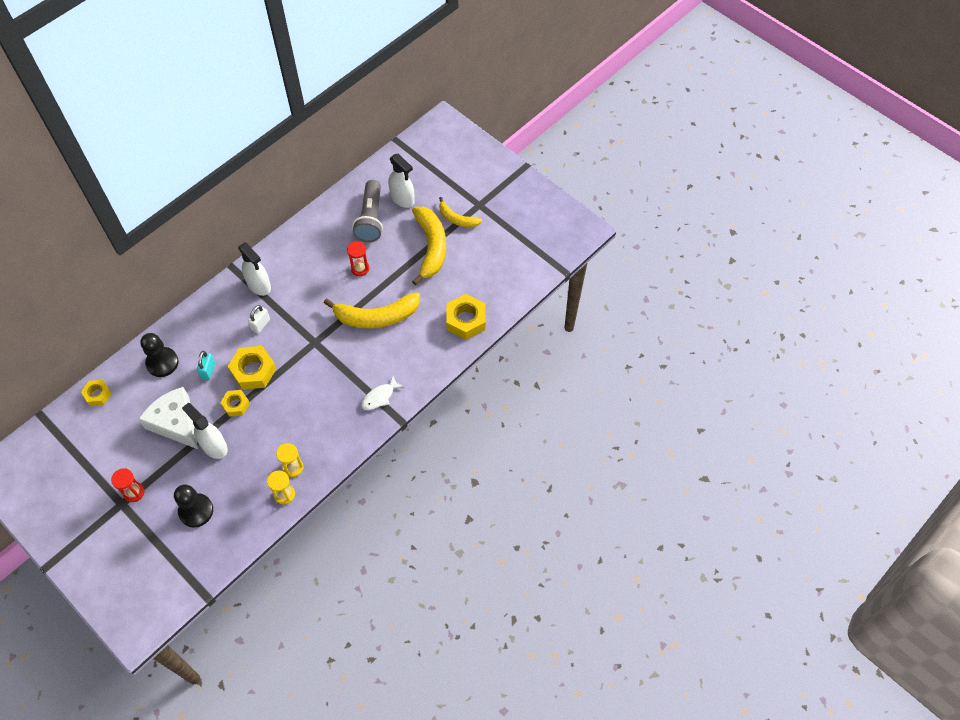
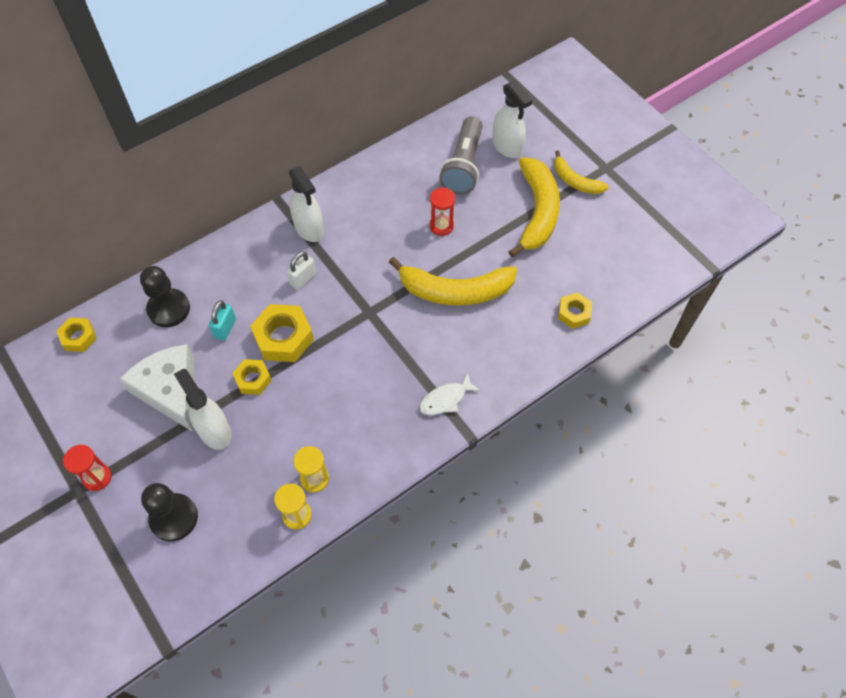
camera: 10 degrees right, 0 degrees up
yellow nut [446,294,485,340] -> yellow nut [558,292,592,329], size x0.60

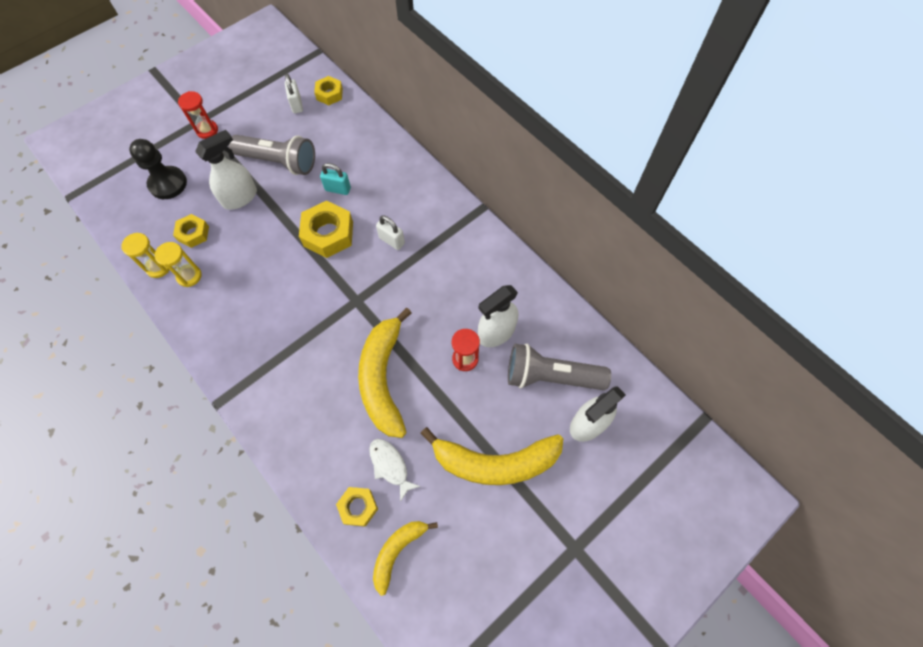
camera: 85 degrees right, 5 degrees up
white cheese [120,344,194,432] -> grey flashlight [228,135,315,175]
black pawn [140,266,190,327] -> none
yellow nut [232,359,272,395] -> yellow nut moved to [173,214,209,248]
white spray bottle [289,166,324,242] -> white spray bottle moved to [478,285,518,347]
white fish [420,373,481,415] -> white fish moved to [369,439,421,502]
yellow banana [554,150,609,194] -> yellow banana moved to [373,521,438,596]
none -> white padlock [285,74,303,113]

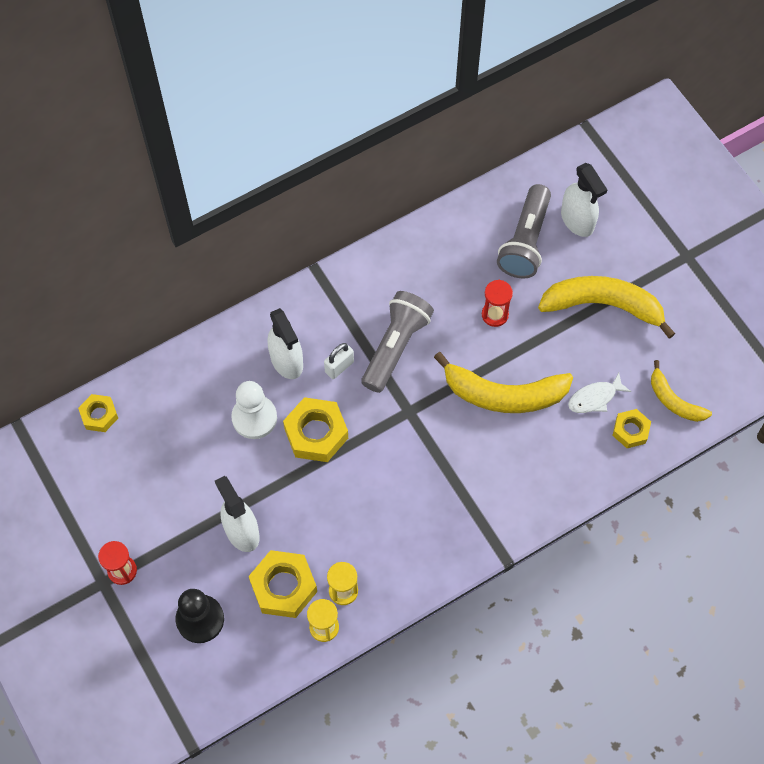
camera: 80 degrees left, 0 degrees up
yellow nut [173,214,209,248] -> yellow nut [249,550,317,618], size x1.68
grey flashlight [228,135,315,175] -> grey flashlight moved to [361,291,434,393]
white padlock [285,74,303,113] -> none
turquoise padlock [320,163,351,195] -> white pawn [231,381,277,439]
yellow banana [420,427,563,485] -> yellow banana turned 90 degrees counterclockwise [538,276,676,339]
white spray bottle [478,285,518,347] -> white spray bottle moved to [268,308,303,379]

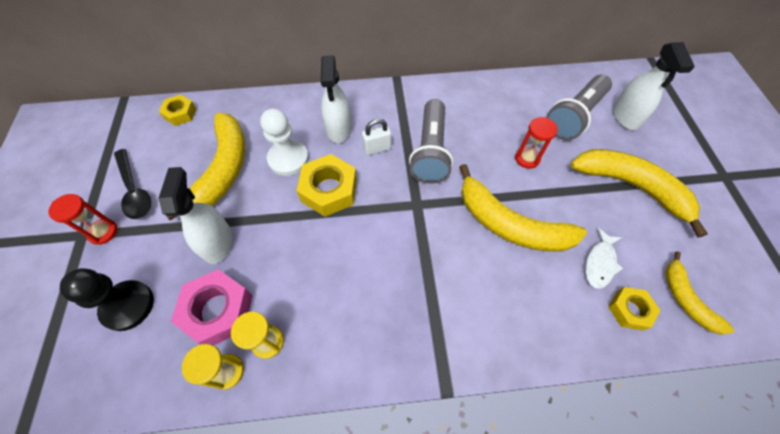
camera: 25 degrees right, 5 degrees down
yellow nut [249,550,317,618] -> pink nut [171,269,253,345]
grey flashlight [361,291,434,393] -> grey flashlight turned 135 degrees clockwise [409,99,453,184]
white fish [568,373,631,413] -> white fish turned 60 degrees counterclockwise [585,228,623,289]
none -> black spoon [114,149,151,219]
none -> yellow banana [166,113,245,220]

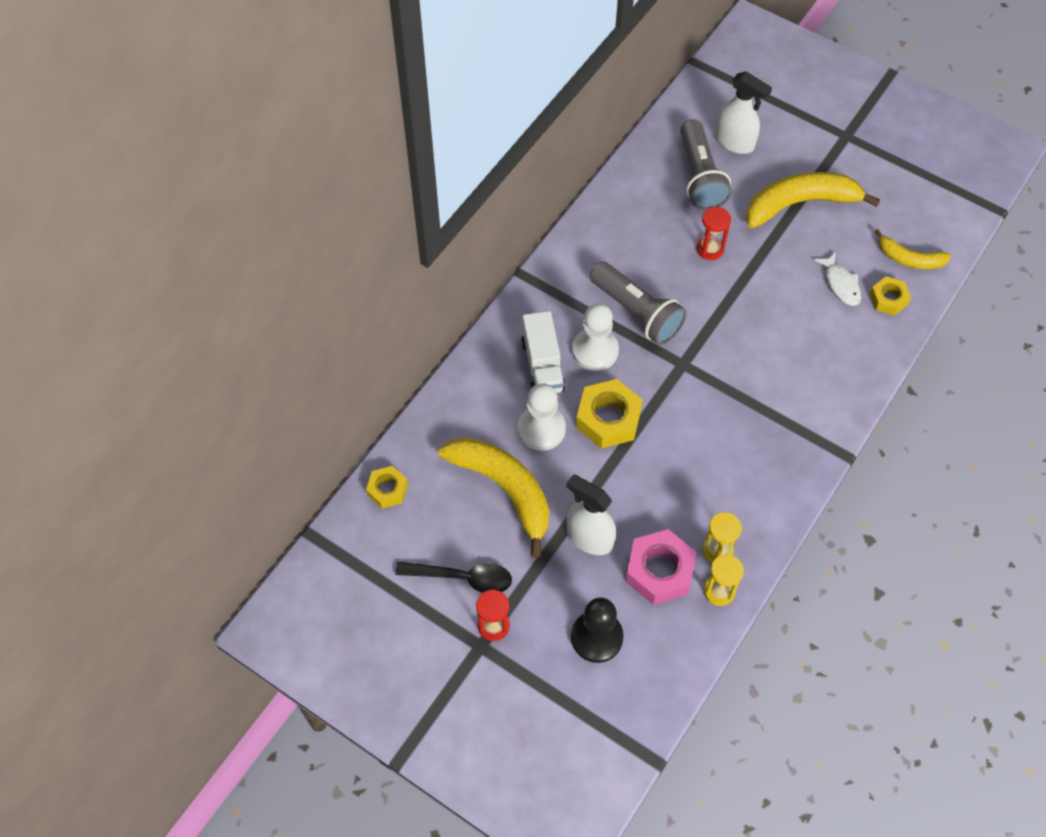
camera: 50 degrees left, 0 degrees up
white spray bottle [321,55,352,143] -> white truck [521,311,566,393]
white padlock [362,119,391,155] -> white pawn [572,303,619,371]
yellow banana [459,164,587,252] -> none

